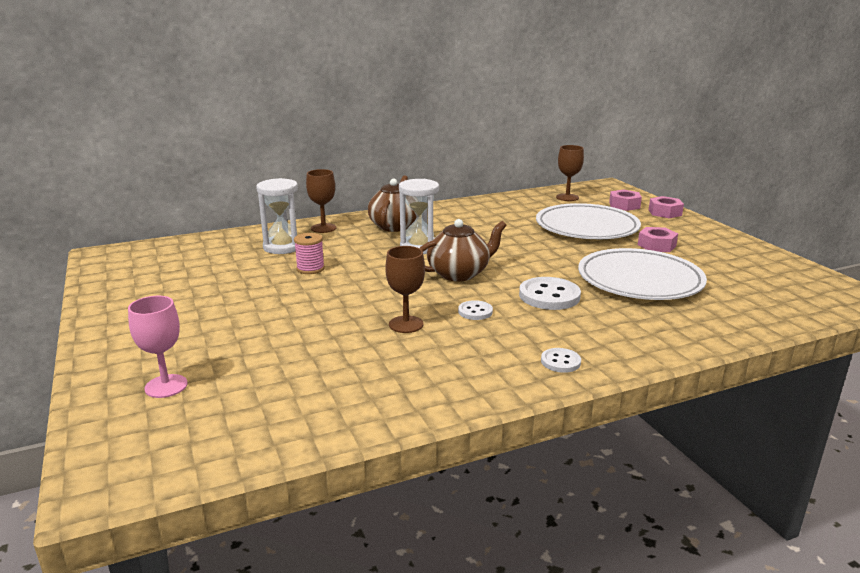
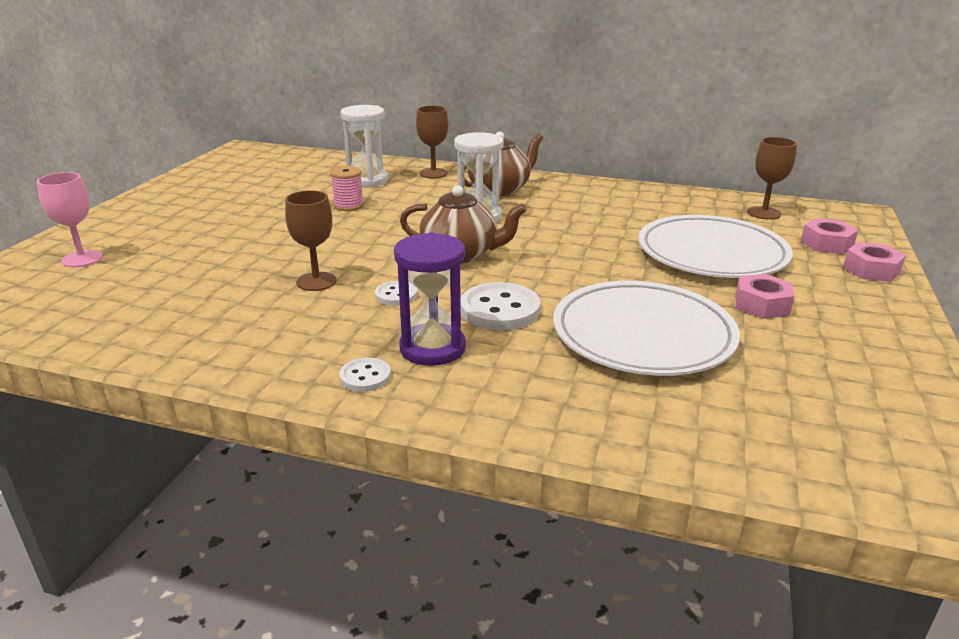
camera: 40 degrees right, 5 degrees up
none -> purple hourglass [394,232,466,366]

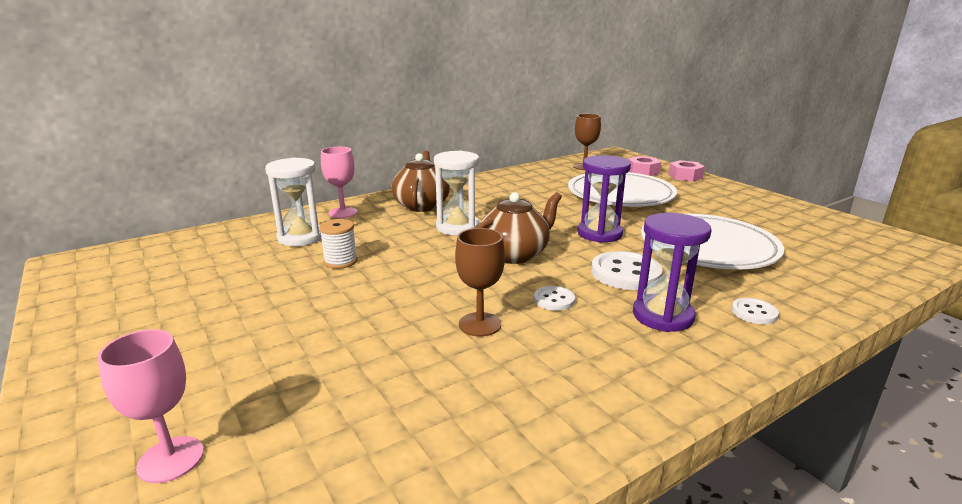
camera: 50 degrees left, 5 degrees down
pink spool [330,166,364,211] -> white spool [319,219,358,269]
white button [339,358,391,392] -> white button moved to [732,298,779,324]
brown goblet [416,106,448,178] -> pink goblet [321,147,358,218]
pink nut [736,274,795,319] -> none
none -> purple hourglass [578,155,631,243]

